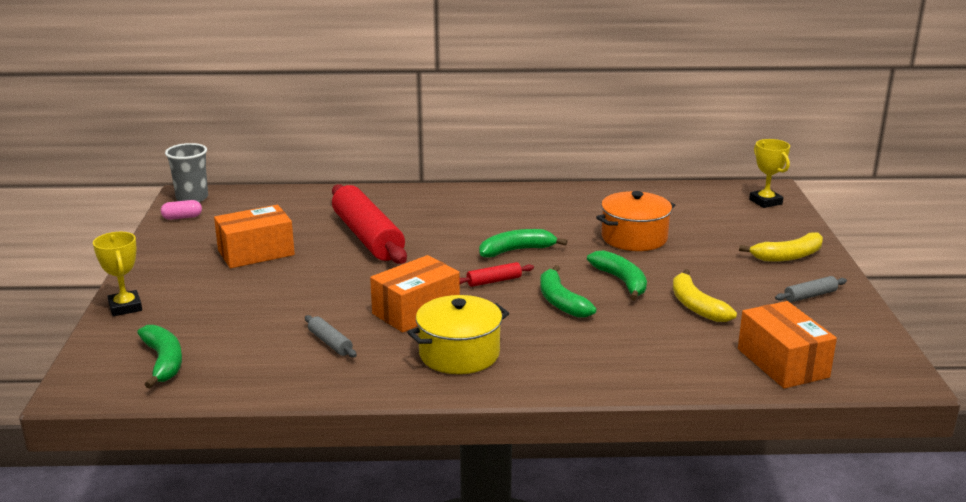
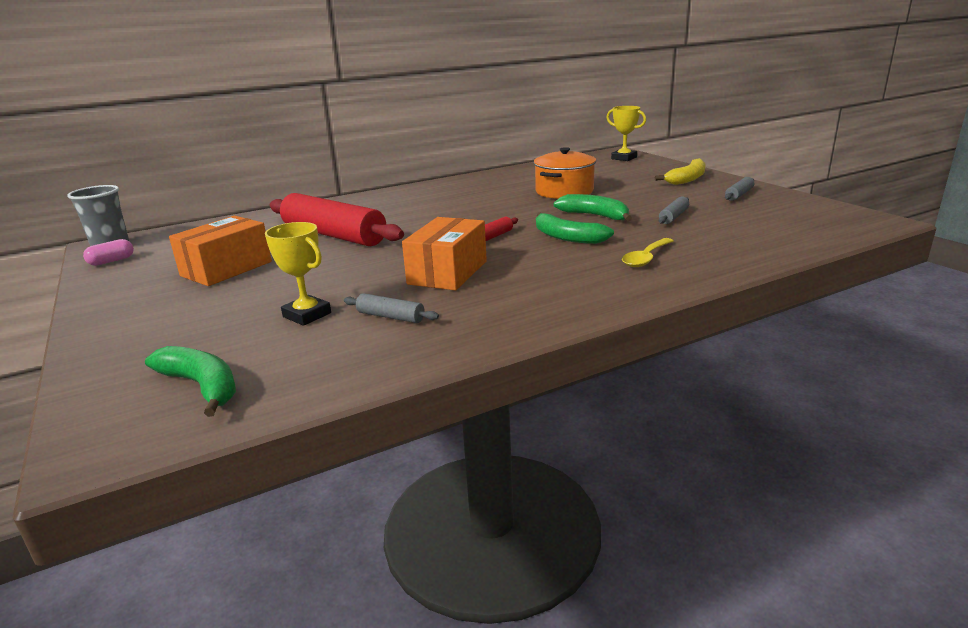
camera: 25 degrees left, 0 degrees up
yellow trophy [93,232,142,316] -> yellow trophy moved to [265,222,331,326]
yellow pot [407,295,509,374] -> none
green banana [479,229,568,257] -> none
yellow banana [673,269,737,322] -> grey rolling pin [659,197,689,224]
orange box [738,301,837,389] -> none
none -> yellow spoon [622,238,674,267]

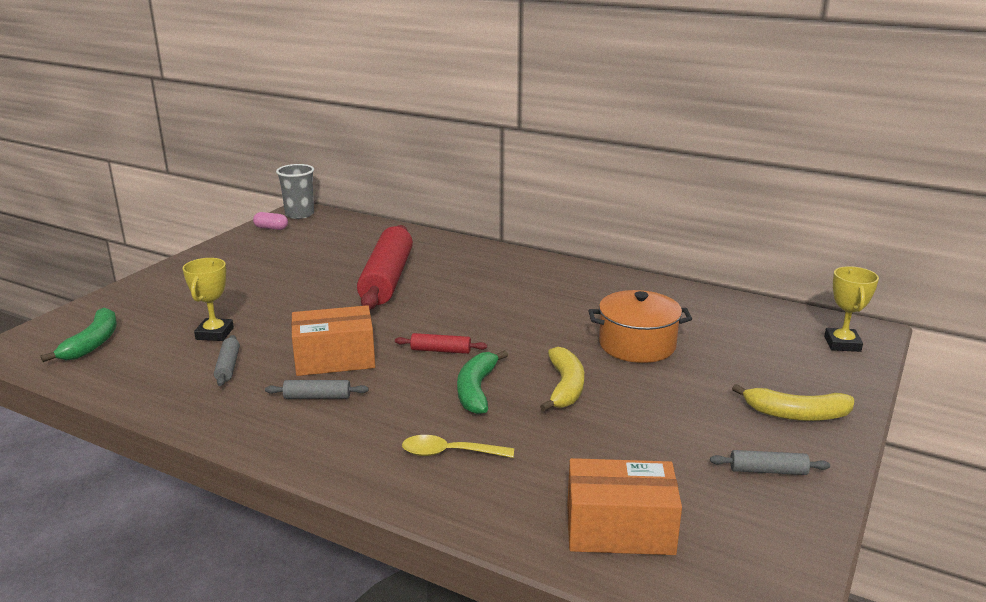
camera: 55 degrees right, 0 degrees up
orange box [169,216,272,286] -> orange box moved to [567,458,682,555]
green banana [554,194,632,221] -> yellow banana [540,347,584,412]
grey rolling pin [659,197,689,224] -> grey rolling pin moved to [265,380,368,399]

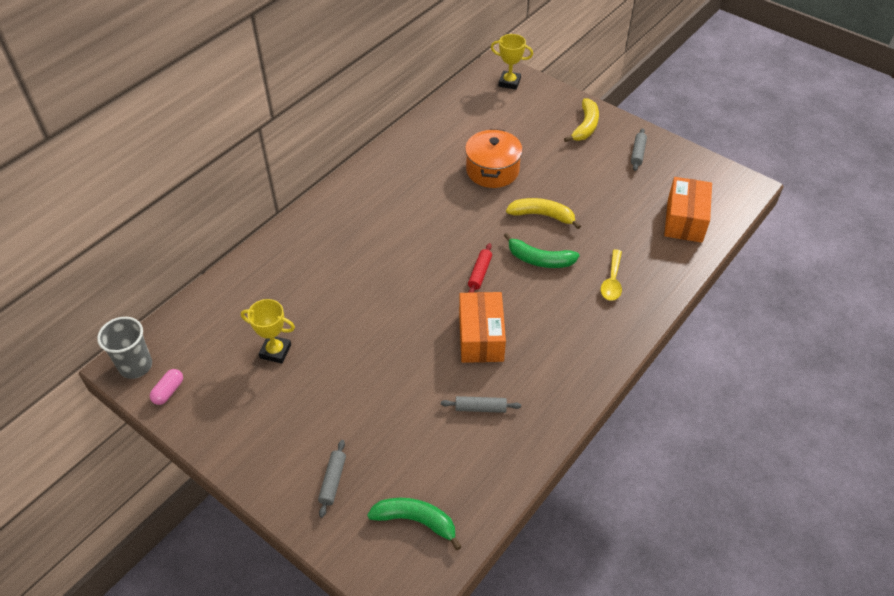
camera: 80 degrees left, 25 degrees up
yellow trophy [183,258,234,341] -> yellow trophy moved to [241,299,295,364]
grey rolling pin [265,380,368,399] -> grey rolling pin moved to [318,440,346,518]
red rolling pin [357,225,413,310] -> none

